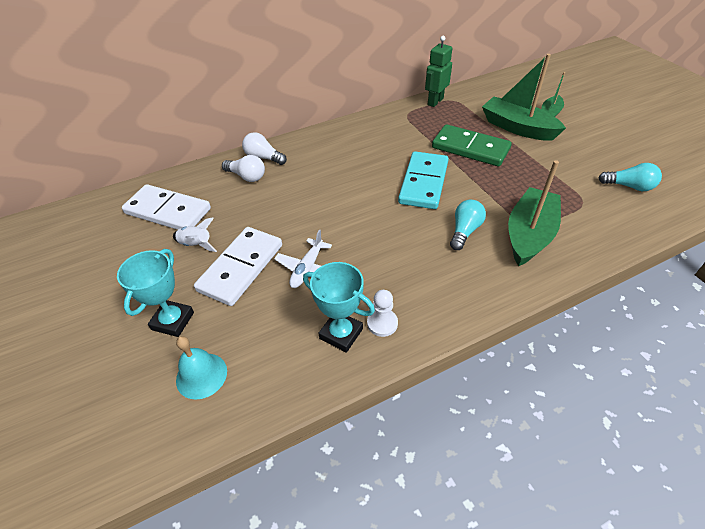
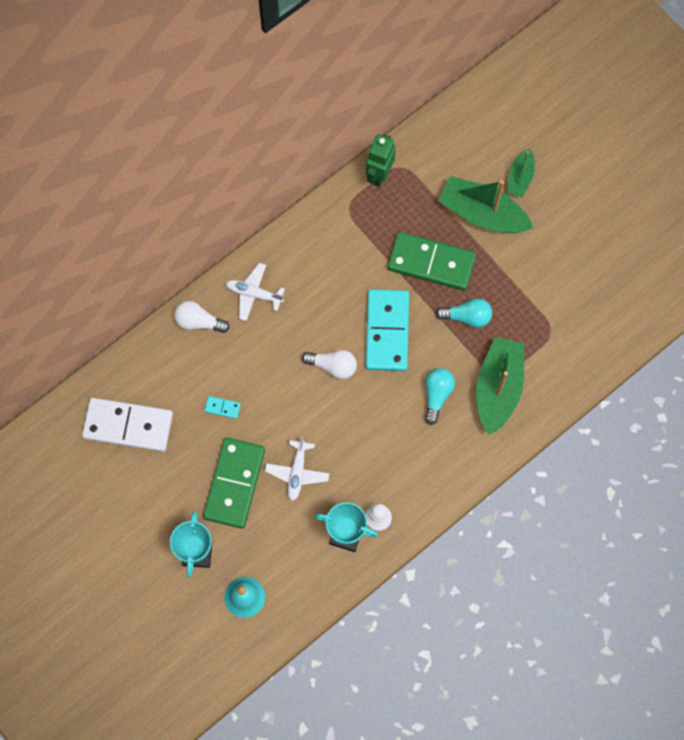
camera: 15 degrees left, 25 degrees up
white rocket [173,217,217,252] -> none
white domino [194,227,282,306] -> green domino [203,438,265,529]
white light bulb [222,155,265,182] -> white light bulb moved to [302,350,357,379]
turquoise light bulb [599,163,662,191] -> turquoise light bulb moved to [435,299,492,328]
none -> turquoise domino [204,396,241,419]
none -> white plane [226,263,285,321]

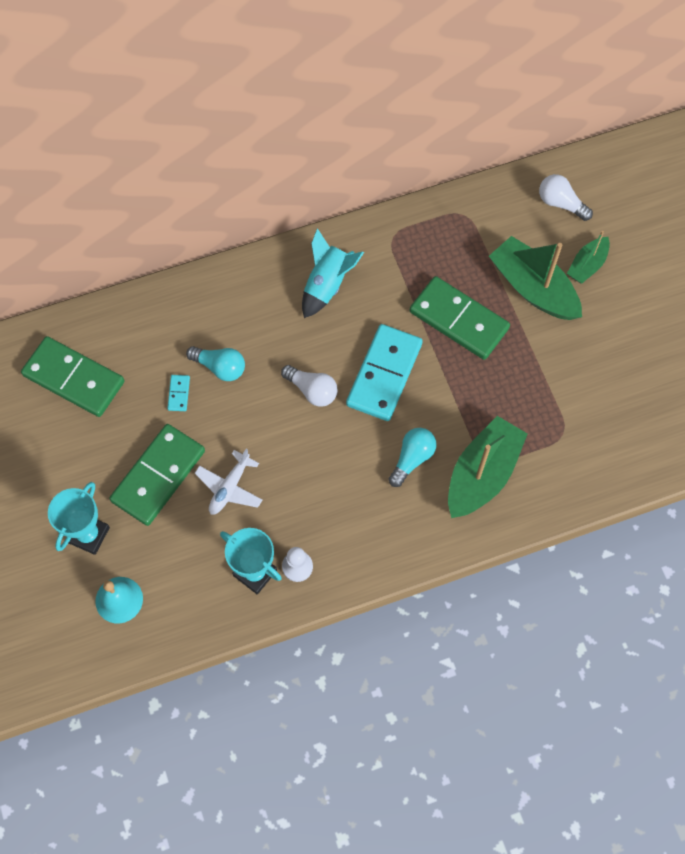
camera: 20 degrees right, 5 degrees down
white domino [82,398,173,452] -> green domino [21,336,125,417]
white light bulb [174,301,230,333] -> white light bulb moved to [539,174,593,221]
turquoise domino [204,396,241,419] -> turquoise domino turned 60 degrees clockwise [167,375,190,411]
white plane [226,263,285,321] -> none
green robot [366,134,396,187] -> none
turquoise light bulb [435,299,492,328] -> turquoise light bulb moved to [186,346,245,381]
none -> turquoise rocket [302,228,364,318]

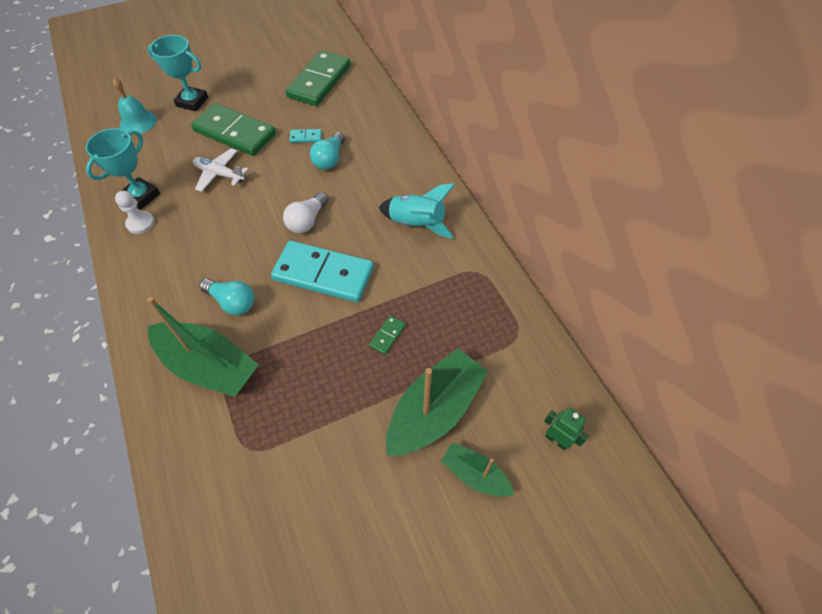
camera: 85 degrees right, 10 degrees down
green domino [410,276,510,360] -> green domino [369,315,406,355], size x0.40
white light bulb [539,174,593,221] -> green robot [544,407,589,450]

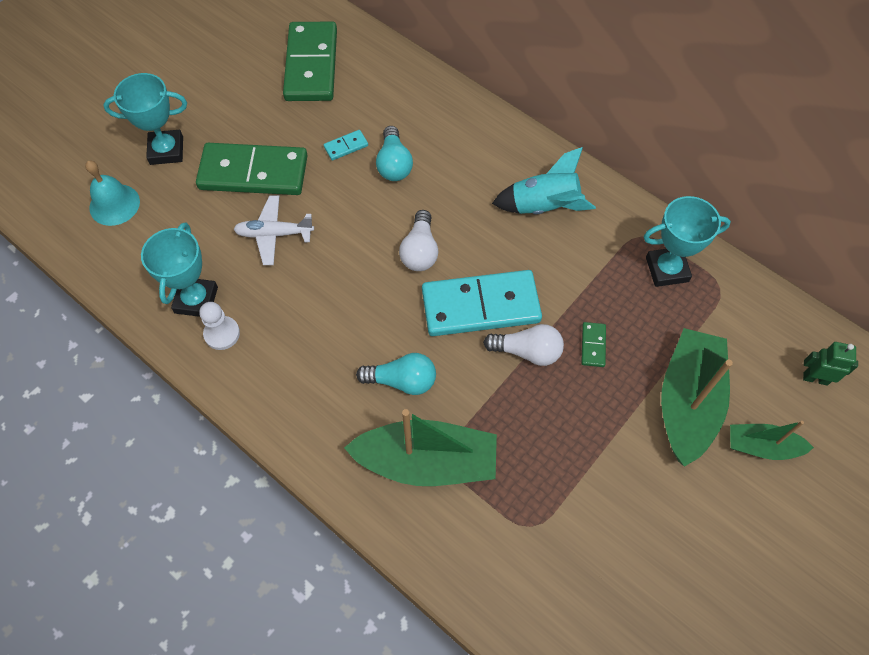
camera: 25 degrees left, 5 degrees up
none -> white light bulb [483,324,564,366]
none -> turquoise trophy [643,196,731,287]

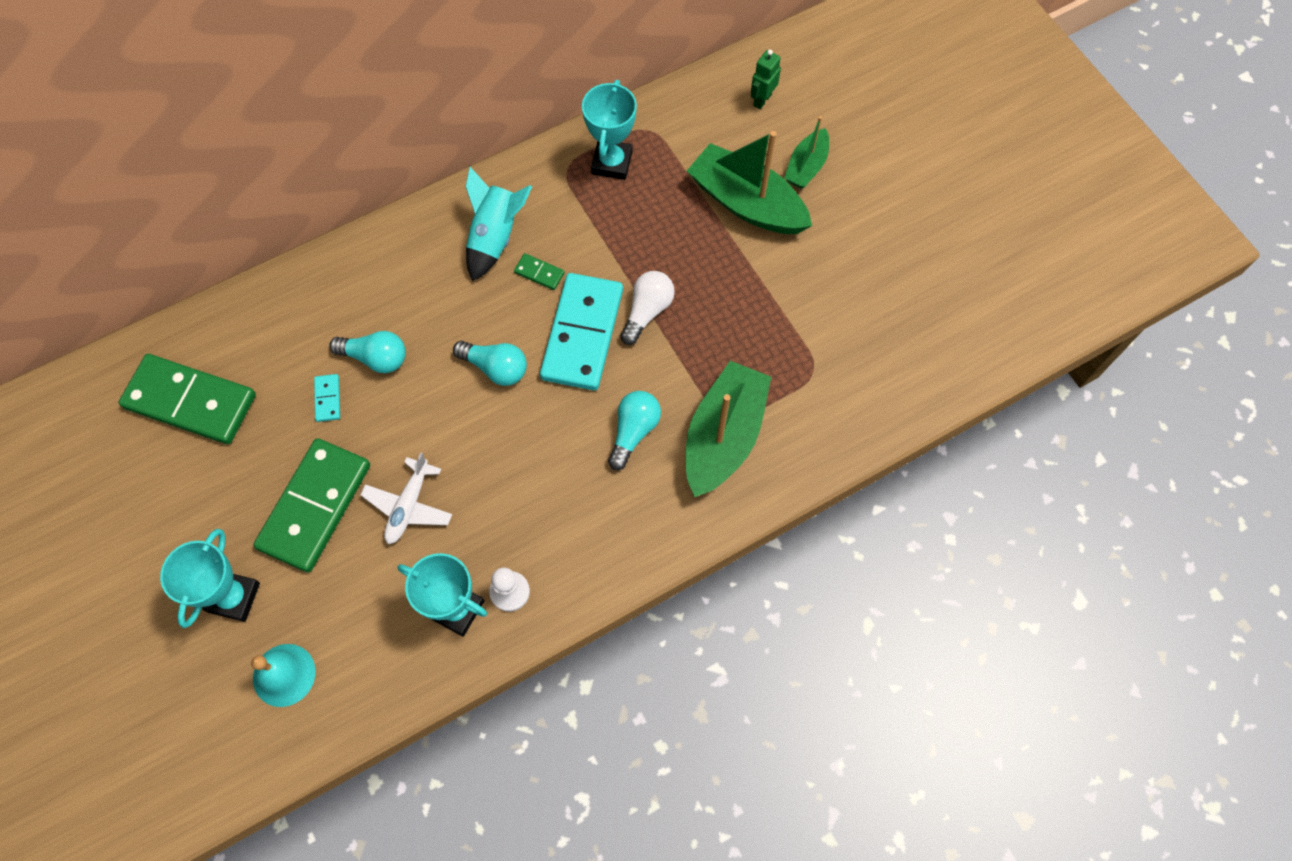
camera: 70 degrees left, 5 degrees up
white light bulb [399,210,438,271] -> turquoise light bulb [453,341,527,386]
green domino [581,322,606,367] -> green domino moved to [514,253,565,290]

